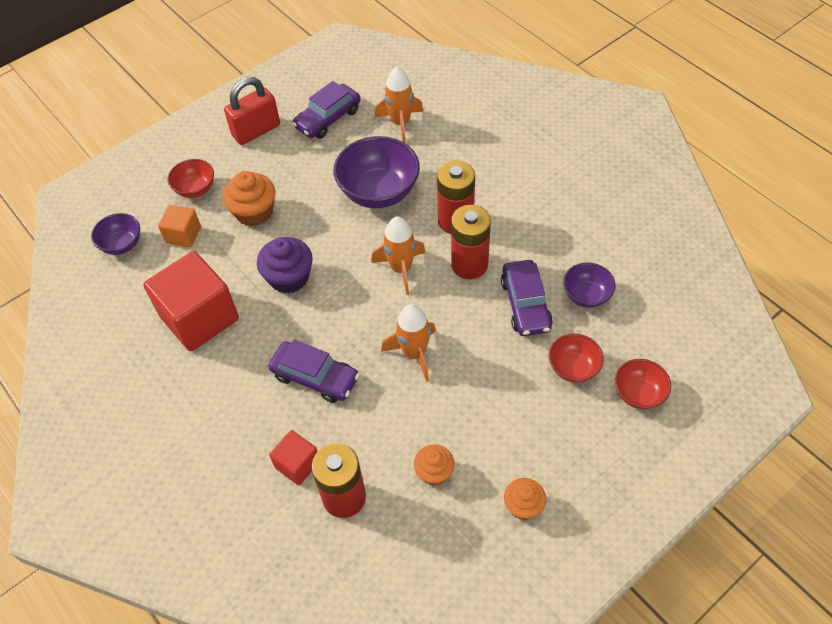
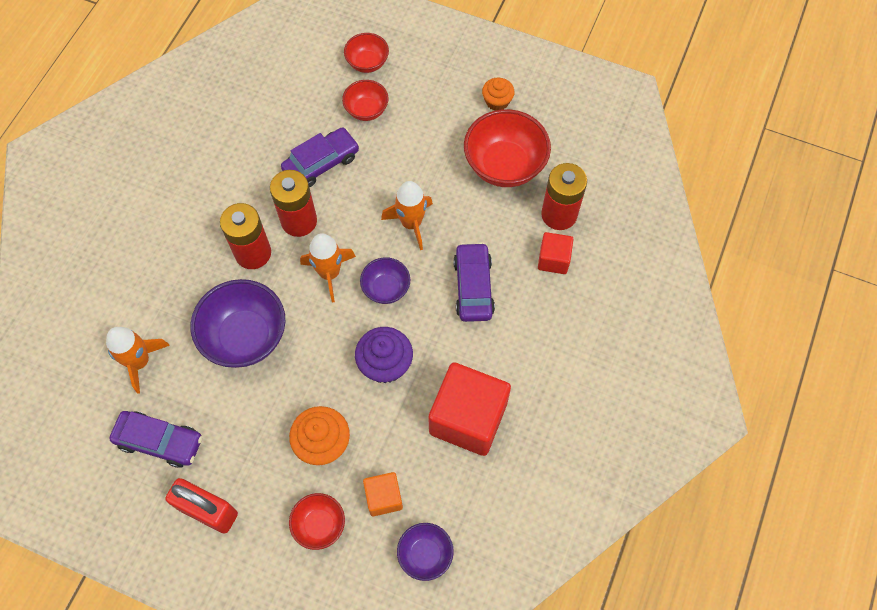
camera: 120 degrees left, 10 degrees up
orange cupcake [414,444,455,486] -> red bowl [464,109,551,187]
purple bowl [563,262,616,308] -> purple bowl moved to [360,257,410,304]

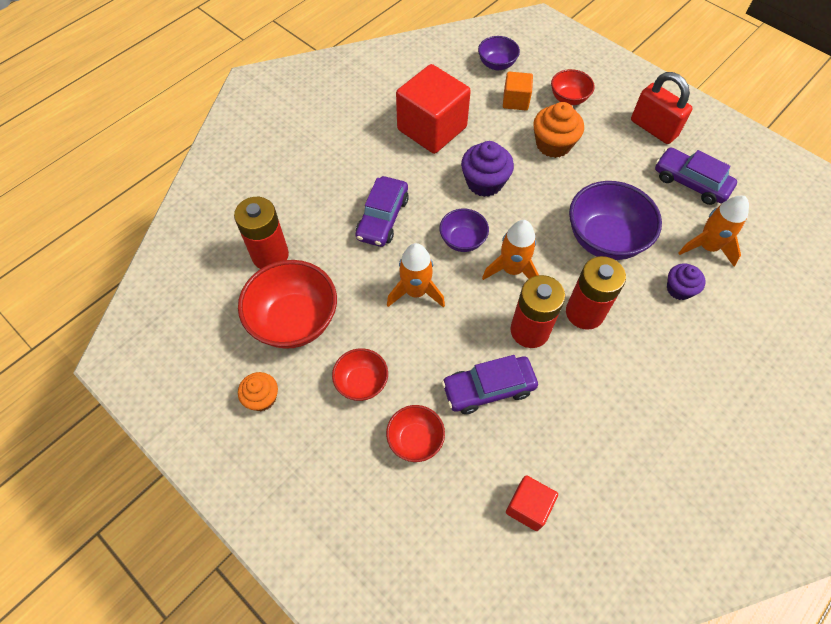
camera: 160 degrees left, 5 degrees down
red bowl [344,33,389,73] -> red bowl moved to [332,348,388,401]
red cube [538,232,574,274] -> red cube moved to [506,475,558,531]
none -> purple cupcake [667,264,705,300]

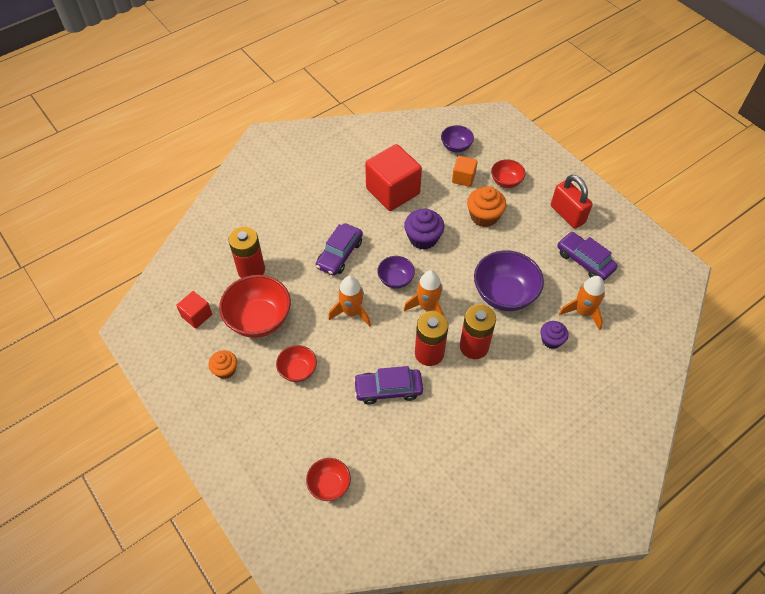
camera: 10 degrees right, 5 degrees down
red bowl [386,405,445,462] -> red bowl moved to [306,458,351,501]
red cube [506,475,558,531] -> red cube moved to [176,291,212,329]

